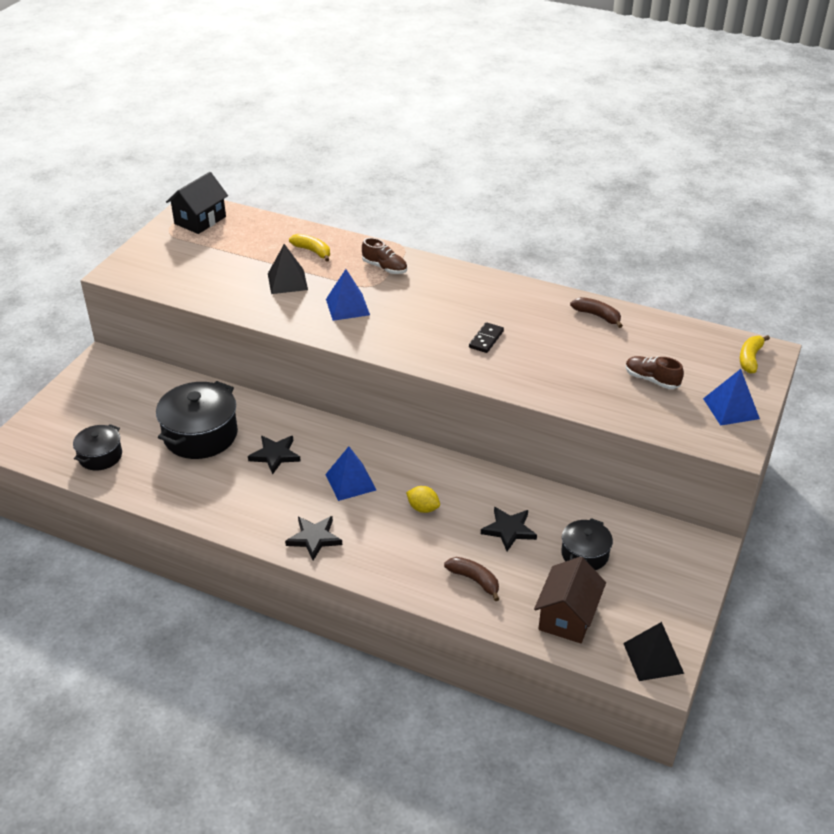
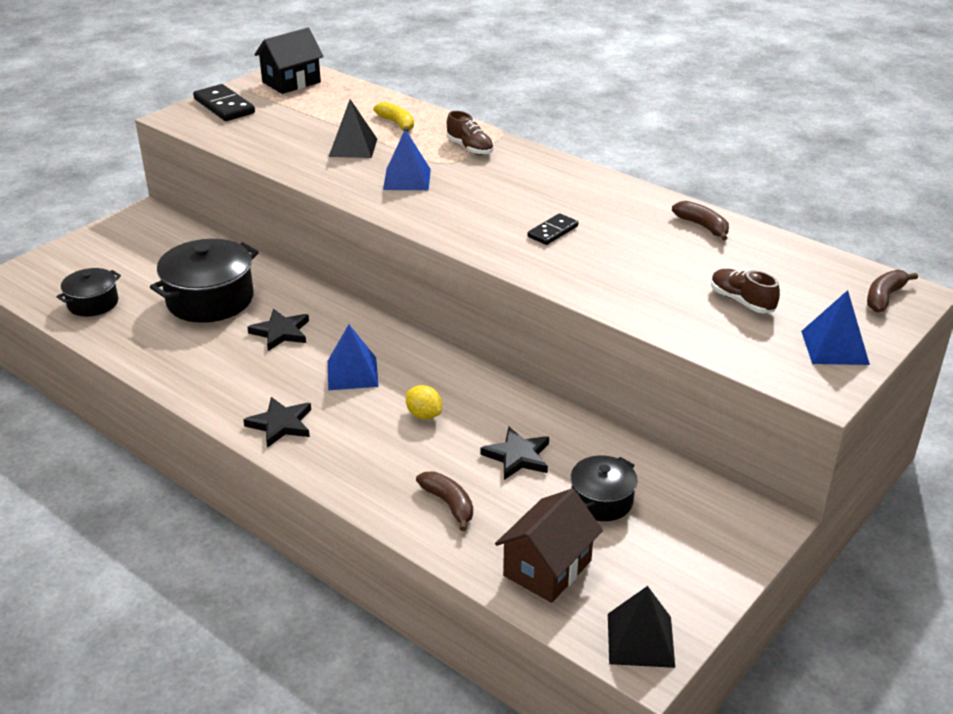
camera: 15 degrees right, 5 degrees down
yellow banana [740,335,770,373] -> brown banana [867,270,918,313]
none -> black domino [193,84,255,121]

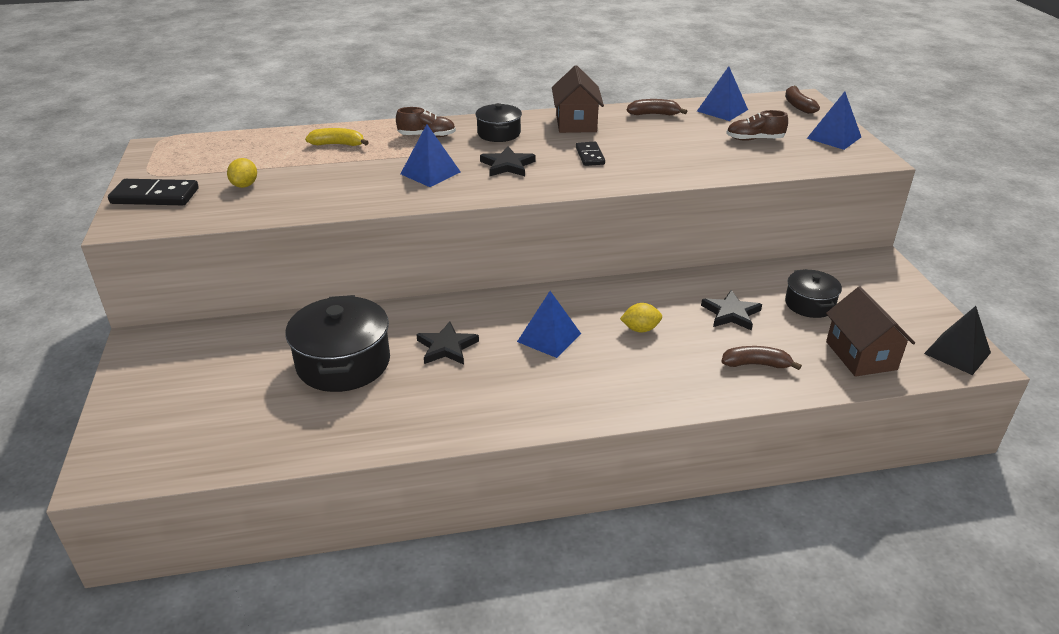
camera: 50 degrees left, 0 degrees up
black pot [56,268,121,317] -> black pot moved to [475,103,522,142]
black star [243,397,311,448] -> black star moved to [480,146,536,176]
black house [254,28,324,94] -> none
black pyramid [329,99,377,158] -> none
none -> yellow lemon [227,158,257,188]
none -> brown house [552,65,604,133]
none -> blue pyramid [697,66,748,121]

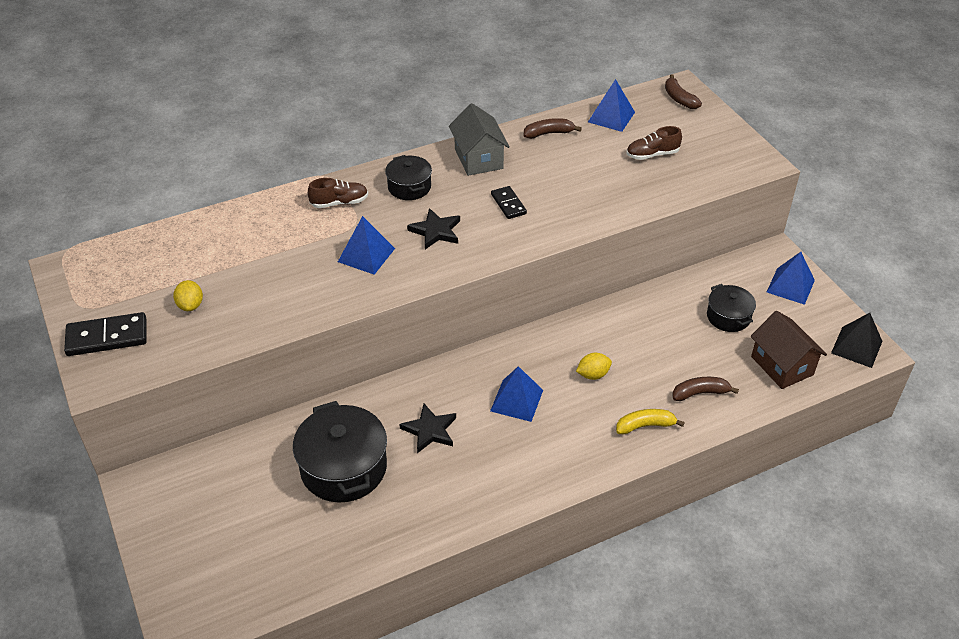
camera: 15 degrees left, 10 degrees up
yellow banana [305,128,369,146] -> yellow banana moved to [616,409,685,434]
brown house [552,65,604,133] -> grey house [449,103,510,176]
black star [701,290,762,331] -> none
blue pyramid [807,91,861,150] -> blue pyramid moved to [767,252,815,305]

